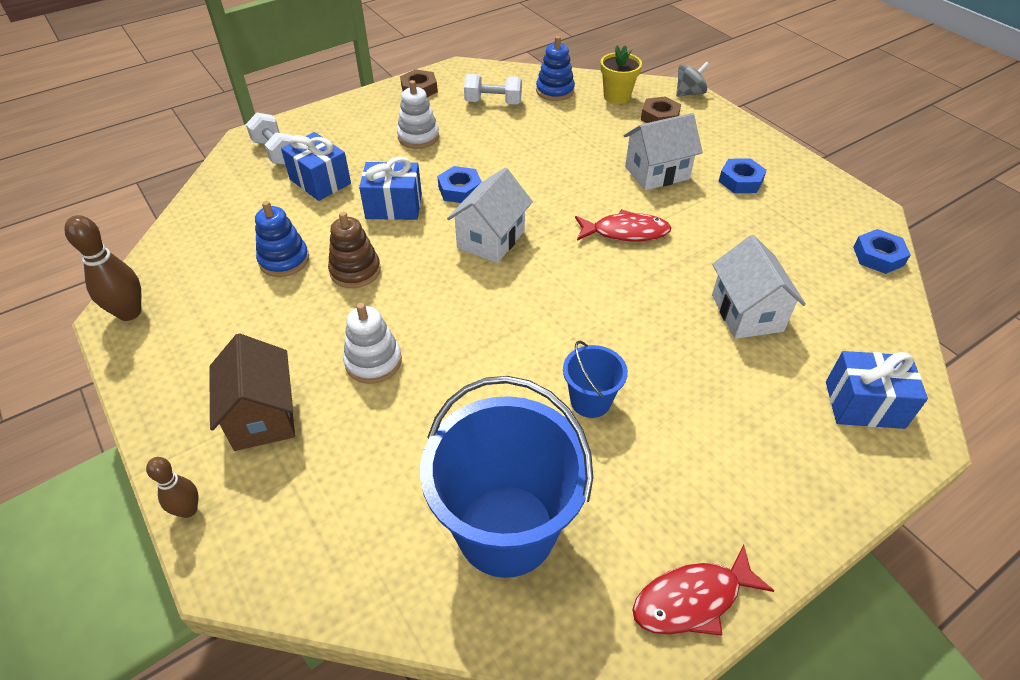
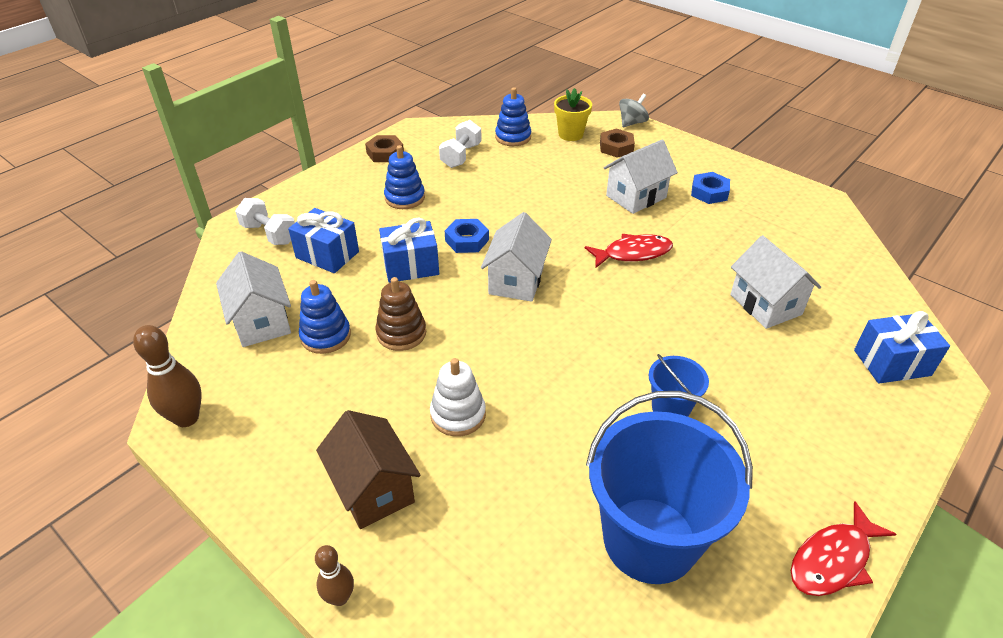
camera: 15 degrees left, 5 degrees down
white stacking toy [397,80,439,149] -> blue stacking toy [384,145,425,209]
white dumbbell [464,74,522,105] -> white dumbbell turned 60 degrees counterclockwise [439,120,482,168]
blue nut [853,229,911,274] -> none
none -> white house [216,251,291,347]

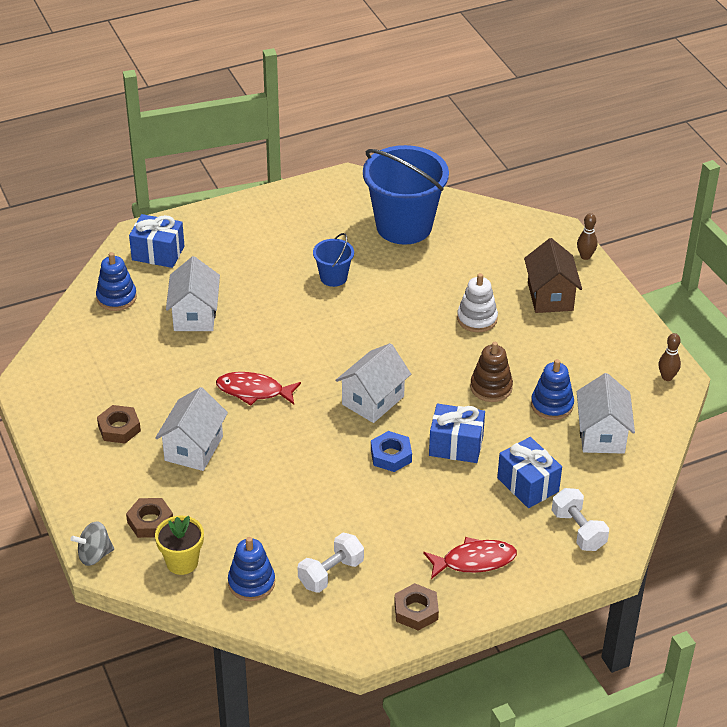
camera: 155 degrees left, 0 degrees up
brown bowling pin [133,325,202,427] -> brown bowling pin [659,333,681,381], size x0.62
blue stacking toy [384,145,425,209] -> blue stacking toy moved to [96,252,137,311]
white house [604,140,678,214] -> white house turned 60 degrees counterclockwise [155,387,228,471]
blue nut [691,172,730,204] -> brown nut [97,405,141,443]
red fish [791,502,896,596] -> red fish moved to [423,537,517,579]

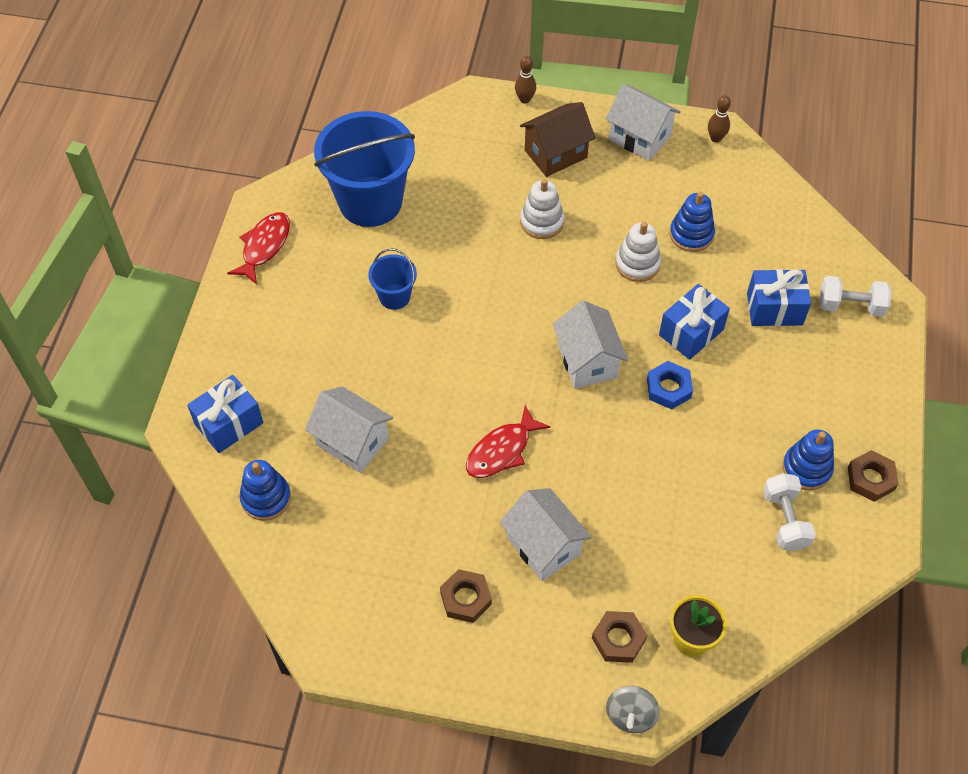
camera: 55 degrees left, 15 degrees up
blue stacking toy [228,537,275,601] -> blue stacking toy moved to [782,429,834,490]
red fish [423,537,517,579] -> red fish moved to [227,212,290,285]
brown stacking toy [470,342,513,402] -> white stacking toy [615,222,661,282]
brown house [524,238,582,313] -> brown house turned 60 degrees counterclockwise [520,102,595,177]
white house [577,373,635,454] -> white house moved to [606,84,681,161]

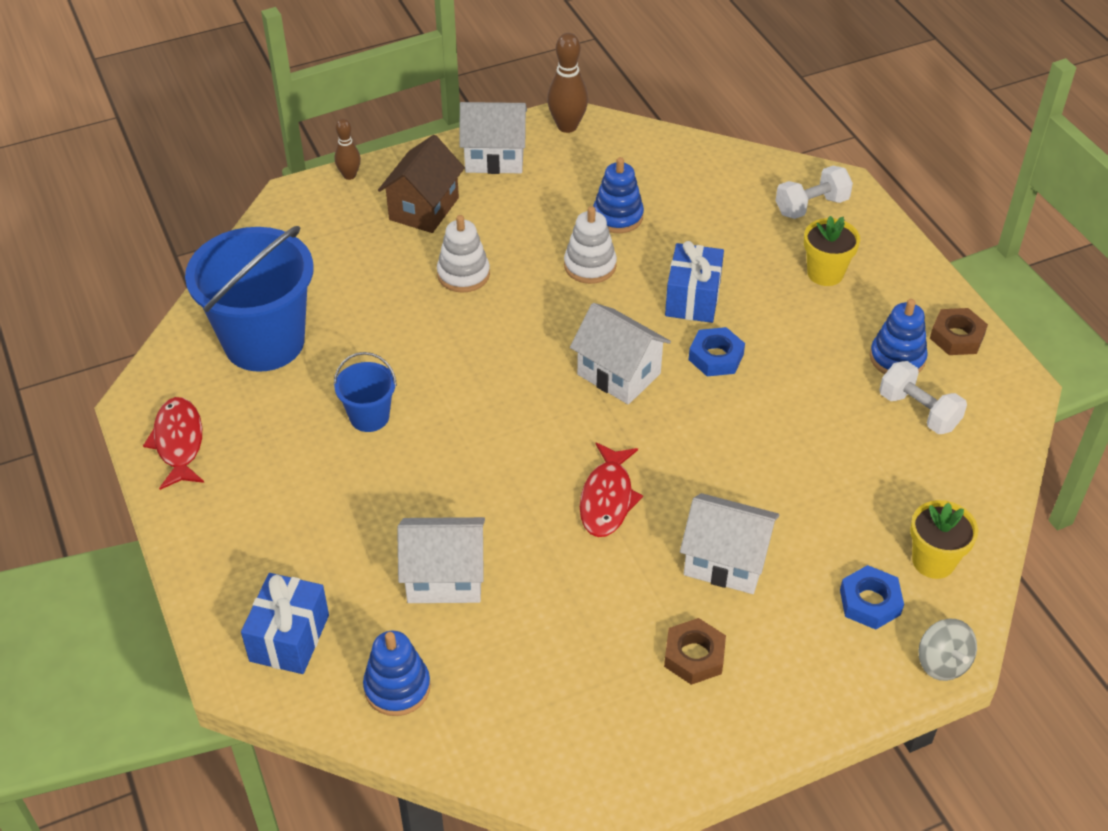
camera: 35 degrees left, 10 degrees down
brown nut [592,611,647,663] -> blue nut [840,565,904,630]
brown bowling pin [708,95,731,143] -> brown bowling pin [547,33,588,133], size x1.62
blue gift [747,269,811,326] -> none
none -> yellow flower pot [804,216,860,286]

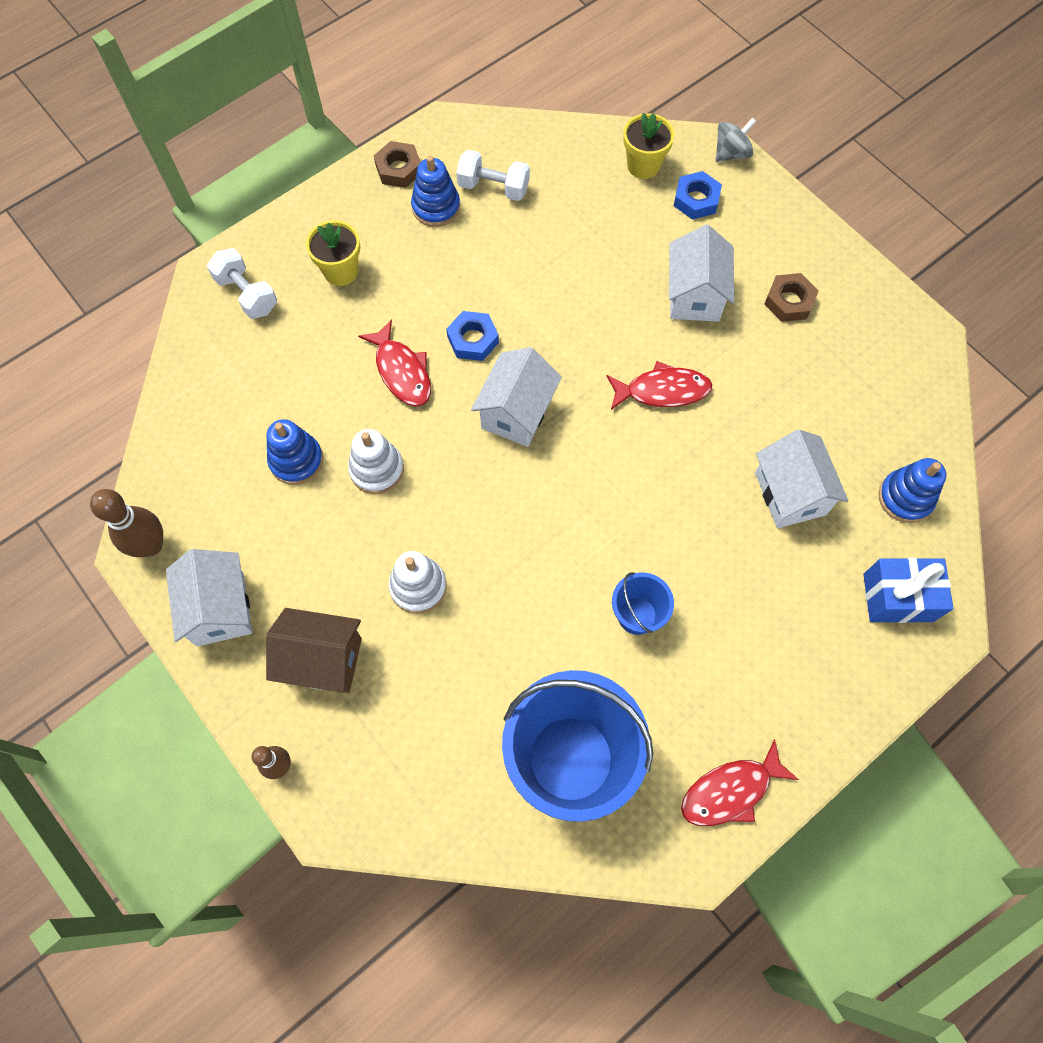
camera: 105 degrees left, 20 degrees up
blue gift [665,241,724,323] -> red fish [358,319,431,407]
white dumbbell [879,361,967,434] -> white dumbbell turned 75 degrees clockwise [456,150,530,201]

